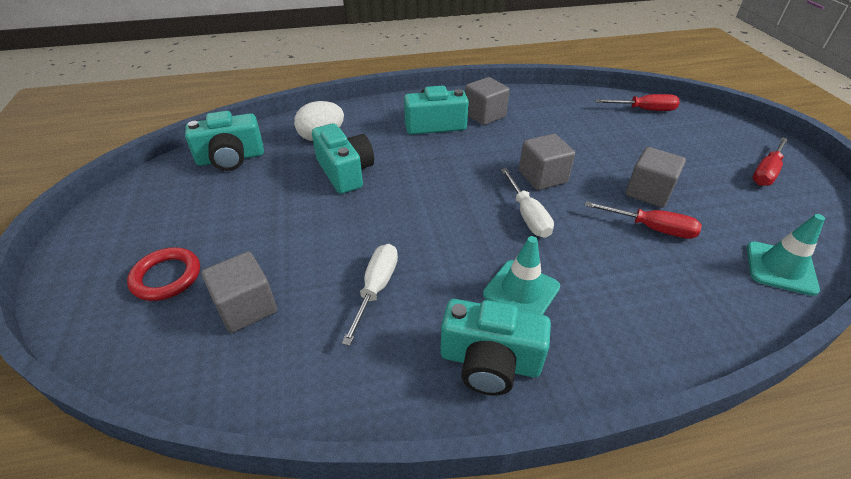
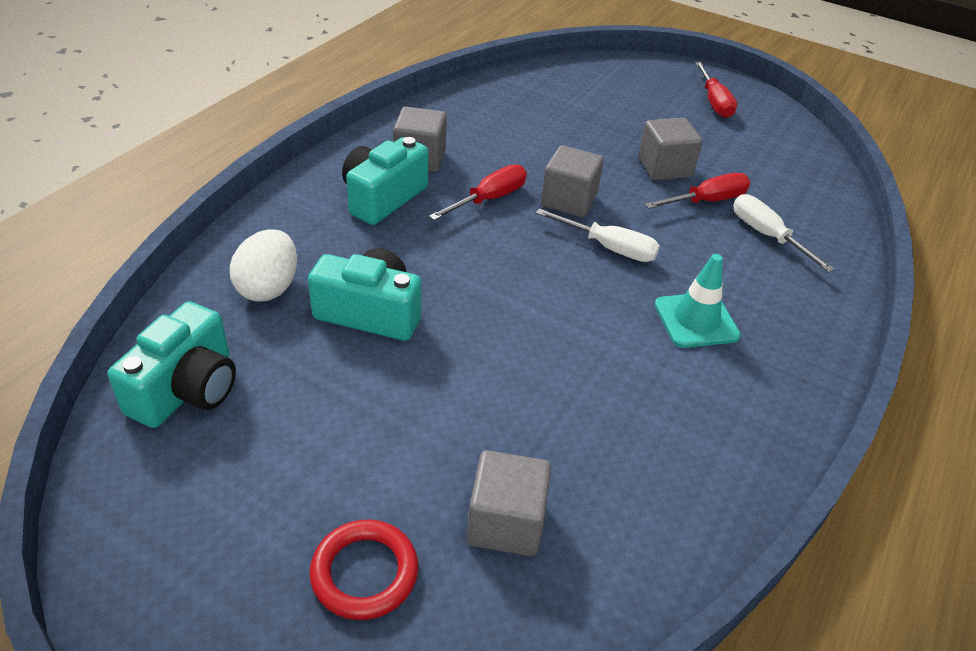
camera: 50 degrees left, 0 degrees up
white screwdriver [342,244,398,346] -> white screwdriver moved to [733,194,835,272]
turquoise camera [440,299,551,395] -> none
red screwdriver [595,94,680,111] -> red screwdriver moved to [429,164,527,220]
turquoise traffic cone [747,214,825,296] -> none

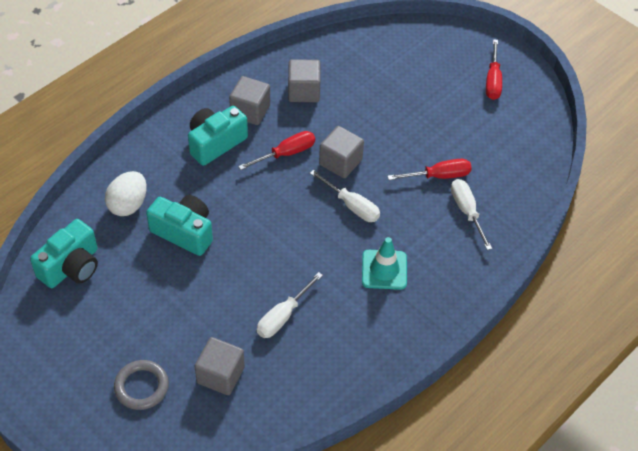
camera: 15 degrees right, 10 degrees up
red ring [309,520,418,620] -> grey ring [114,360,169,410]
grey cube [638,118,703,181] -> grey cube moved to [288,59,320,102]
none -> white screwdriver [257,272,323,338]

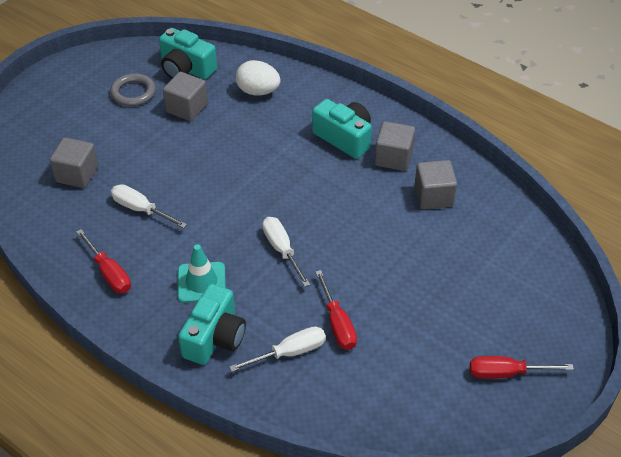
camera: 85 degrees right, 5 degrees down
grey ring [114,360,169,410] -> grey ring moved to [110,73,156,106]
turquoise camera [146,195,213,256] -> turquoise camera moved to [178,284,246,365]
red screwdriver [238,131,315,170] -> red screwdriver moved to [76,229,131,293]
white screwdriver [310,170,380,222] -> white screwdriver turned 120 degrees clockwise [262,217,310,287]
grey cube [319,126,364,178] -> grey cube moved to [163,72,208,121]

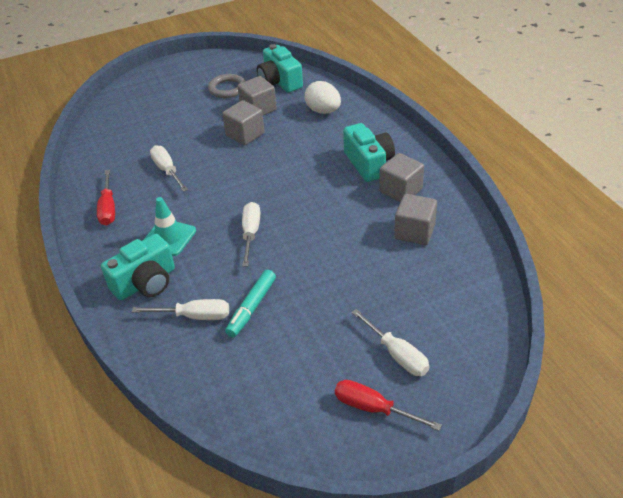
camera: 30 degrees right, 5 degrees down
grey cube [50,137,98,188] -> grey cube moved to [222,100,265,145]
red screwdriver [315,270,357,350] -> turquoise marker [225,270,276,337]
none -> white screwdriver [351,309,429,376]

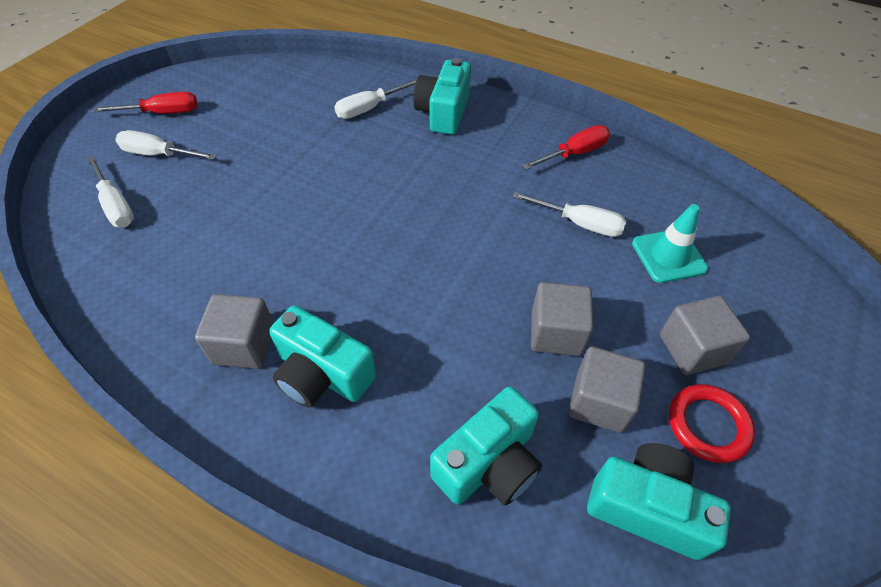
camera: 140 degrees right, 10 degrees up
red screwdriver [97,169,115,226] -> red screwdriver turned 105 degrees clockwise [522,125,610,170]
turquoise traffic cone [144,197,196,256] -> turquoise traffic cone moved to [632,204,708,283]
grey ring [208,74,245,98] -> red ring [669,384,755,463]
turquoise marker [225,270,276,337] -> none
white screwdriver [242,202,260,267] -> white screwdriver moved to [87,156,134,227]
white egg [304,81,341,114] -> turquoise camera [430,386,542,505]
grey cube [394,194,437,245] -> grey cube moved to [660,296,750,375]

